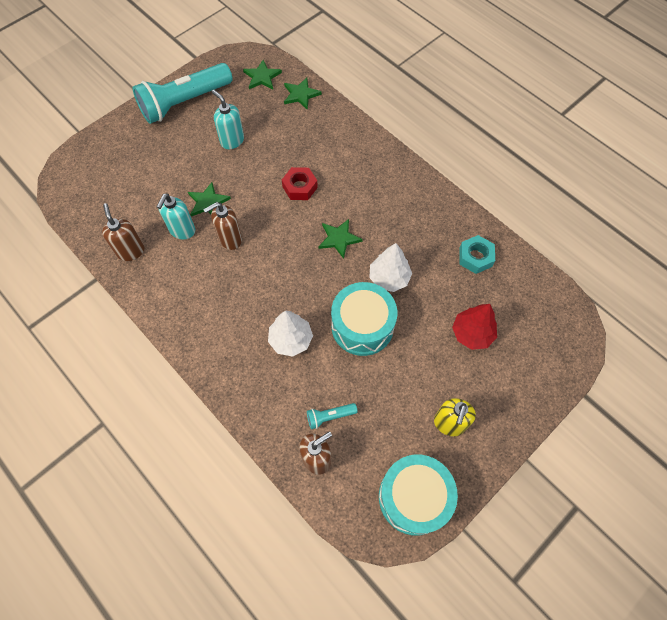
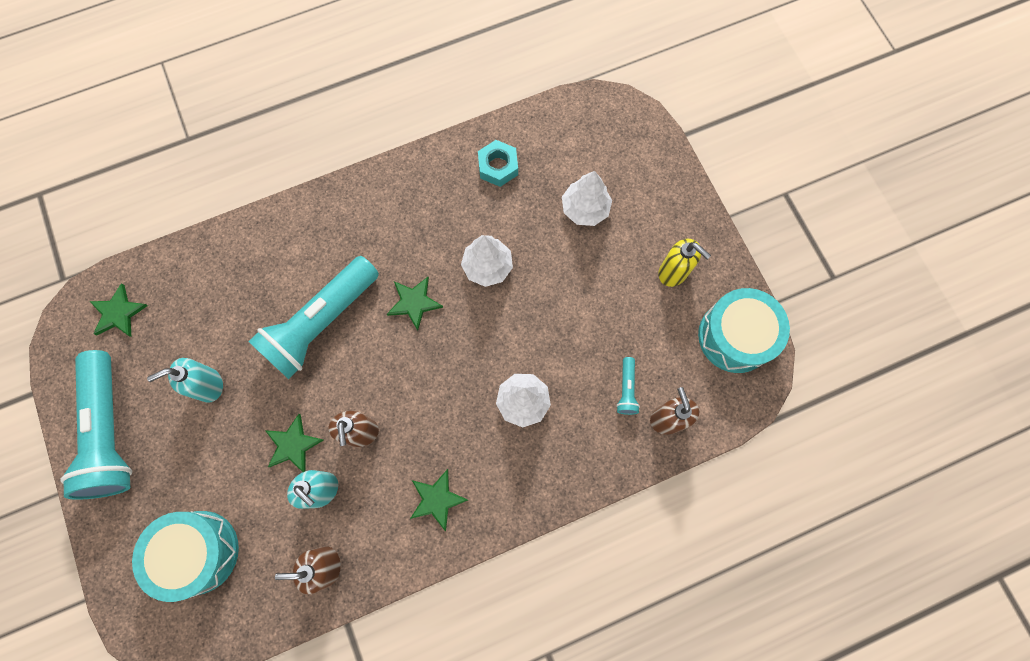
camera: 70 degrees left, 10 degrees up
red nut [282,167,318,200] -> turquoise flashlight [248,256,379,379]
green star [284,78,322,110] -> green star moved to [410,469,468,531]
turquoise drum [331,282,397,356] -> turquoise drum moved to [132,511,239,602]
red tree [452,304,497,350] -> white tree [562,171,612,226]

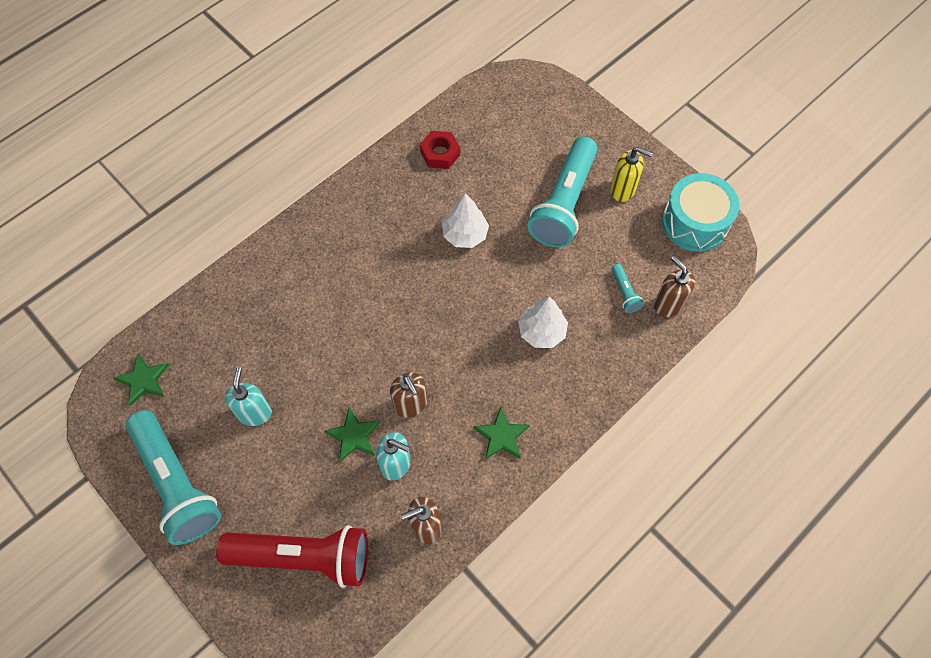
camera: 20 degrees left, 10 degrees down
turquoise drum [132,511,239,602] -> red flashlight [216,525,368,588]
turquoise soap dispenser [147,358,223,403] -> turquoise soap dispenser turned 135 degrees clockwise [225,367,272,426]
turquoise flashlight [248,256,379,379] -> turquoise flashlight moved to [527,136,597,247]
green star [387,277,443,330] -> none
turquoise nut [478,140,518,187] -> red nut [420,131,460,169]
white tree [562,171,612,226] -> none

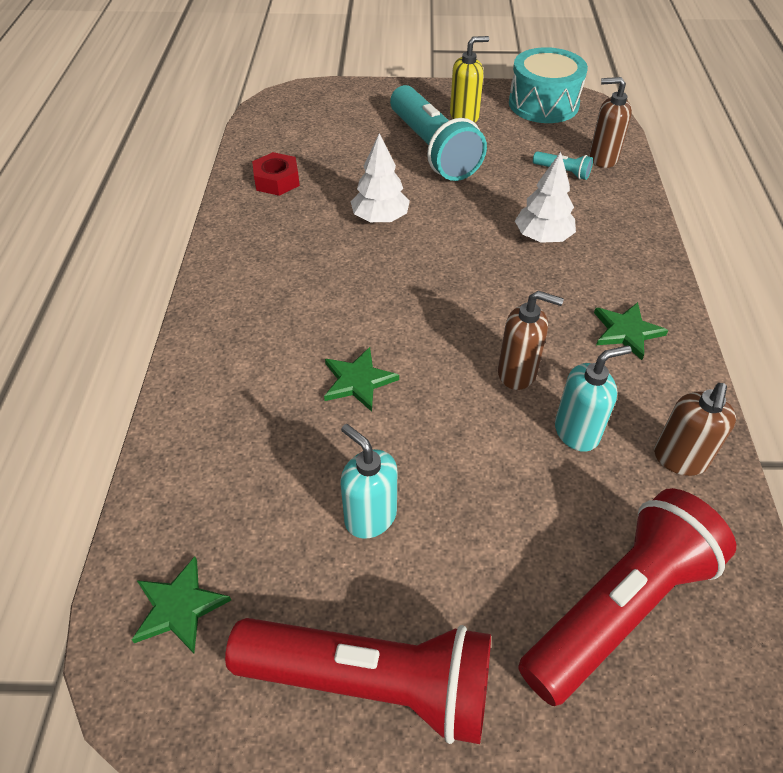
camera: 45 degrees left, 15 degrees down
turquoise flashlight [126,410,221,545] -> red flashlight [225,618,491,744]
green star [324,407,380,462] -> green star moved to [324,347,399,412]

